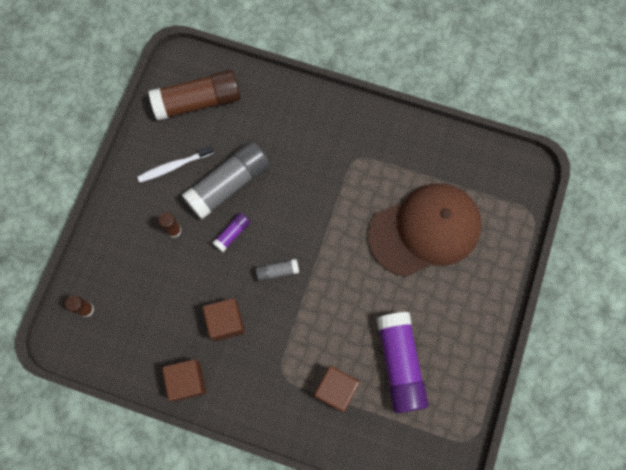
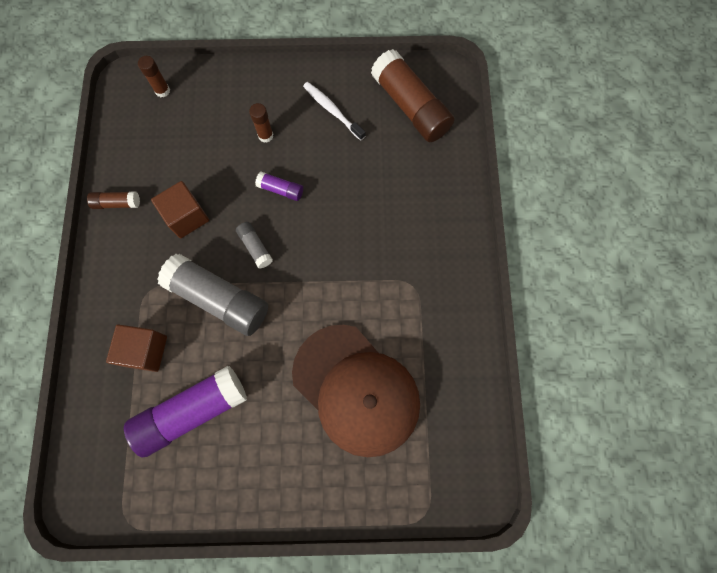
camera: 70 degrees right, 0 degrees up
brown cube [162,359,206,401] -> brown glue stick [87,192,140,209]
grey glue stick [182,141,270,220] -> grey glue stick moved to [157,254,268,336]

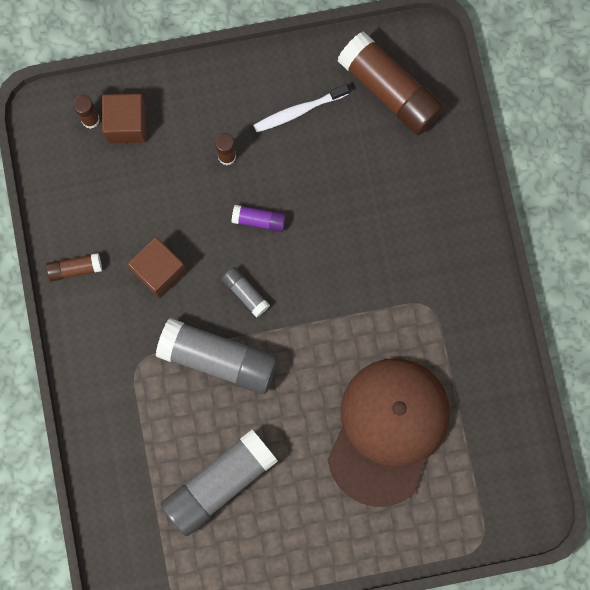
camera: 10 degrees left, 5 degrees up
brown cube [106,324,167,372] -> brown cube moved to [102,94,146,143]
purple glue stick [124,366,247,457] -> grey glue stick [161,429,278,536]
brown cap [292,325,420,457] -> brown cap turned 105 degrees counterclockwise [328,358,450,507]
white toothbrush [303,82,365,140] -> white toothbrush turned 60 degrees counterclockwise [253,84,349,132]

